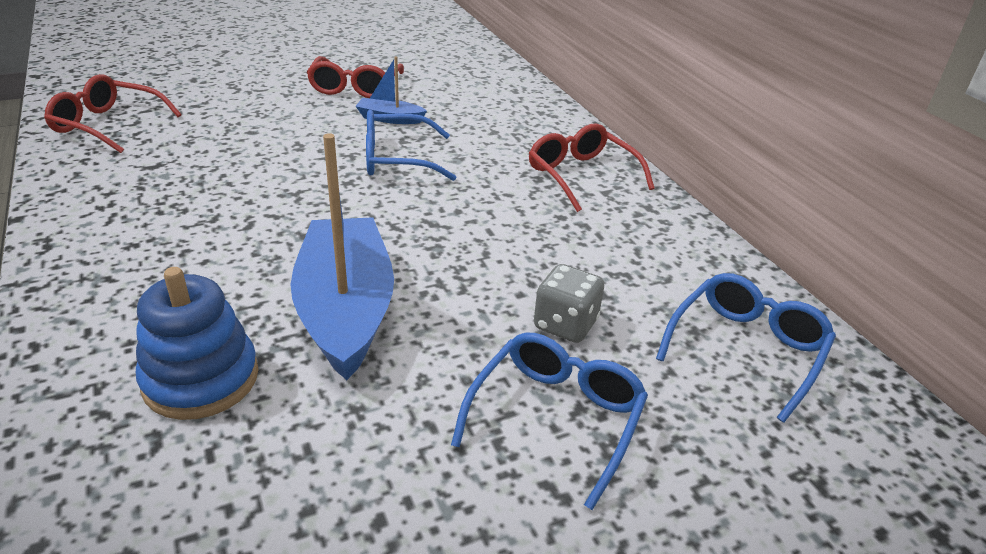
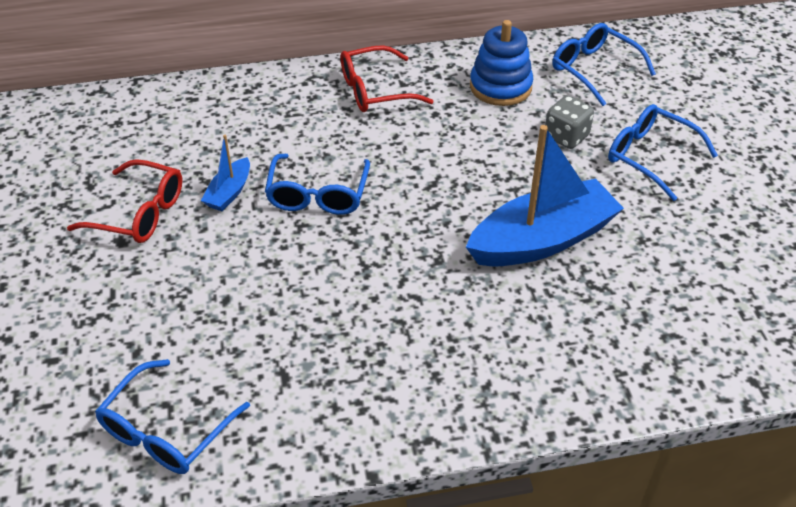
camera: 75 degrees left, 10 degrees up
red glasses [44,74,181,153] -> blue glasses [95,359,250,474]
blue stacking toy [136,267,259,420] -> blue stacking toy moved to [470,20,533,106]
blue boat [290,133,394,380] -> blue boat turned 150 degrees clockwise [466,125,624,267]

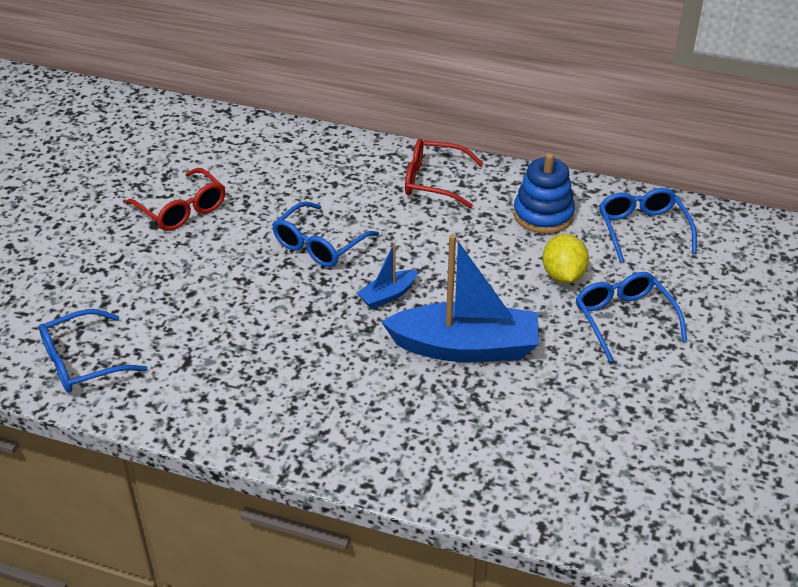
camera: 30 degrees right, 5 degrees down
blue boat [201,135,250,211] -> blue boat moved to [357,243,418,309]
grey dice [545,96,594,149] -> yellow lemon [542,234,589,283]

